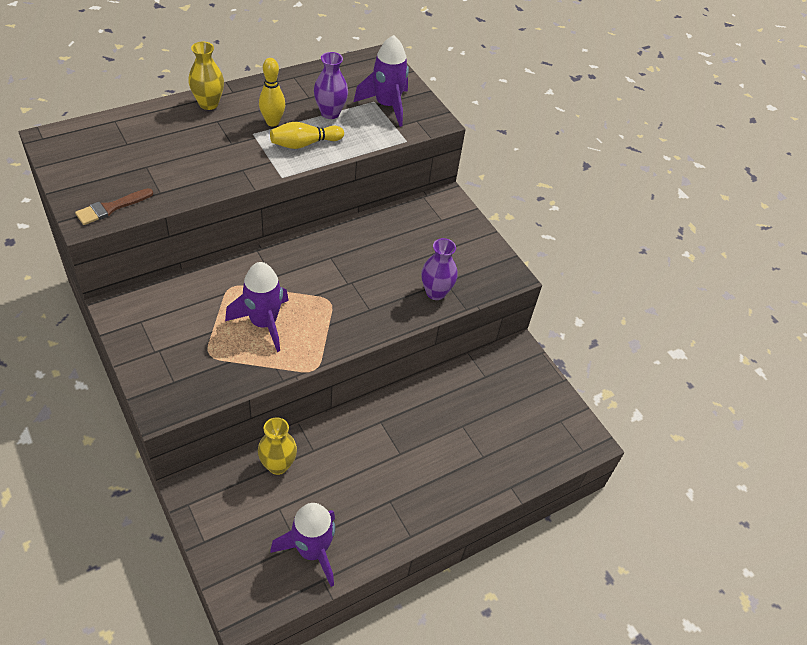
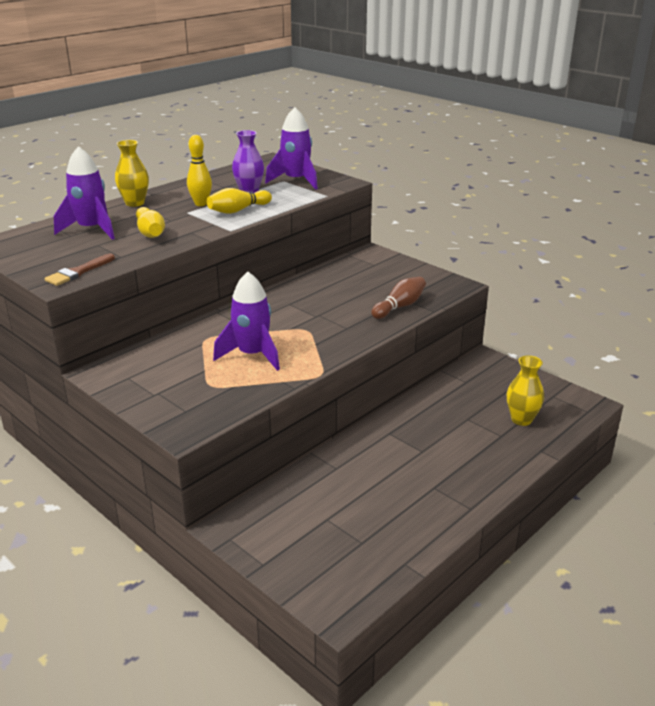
camera: 10 degrees left, 20 degrees down
yellow vase [258,417,297,475] -> yellow vase moved to [507,356,544,426]
purple rocket [270,503,335,587] -> purple rocket moved to [54,146,115,240]
purple vase [421,238,458,300] -> brown bowling pin [371,277,426,319]
none -> yellow bowling pin [136,207,165,238]

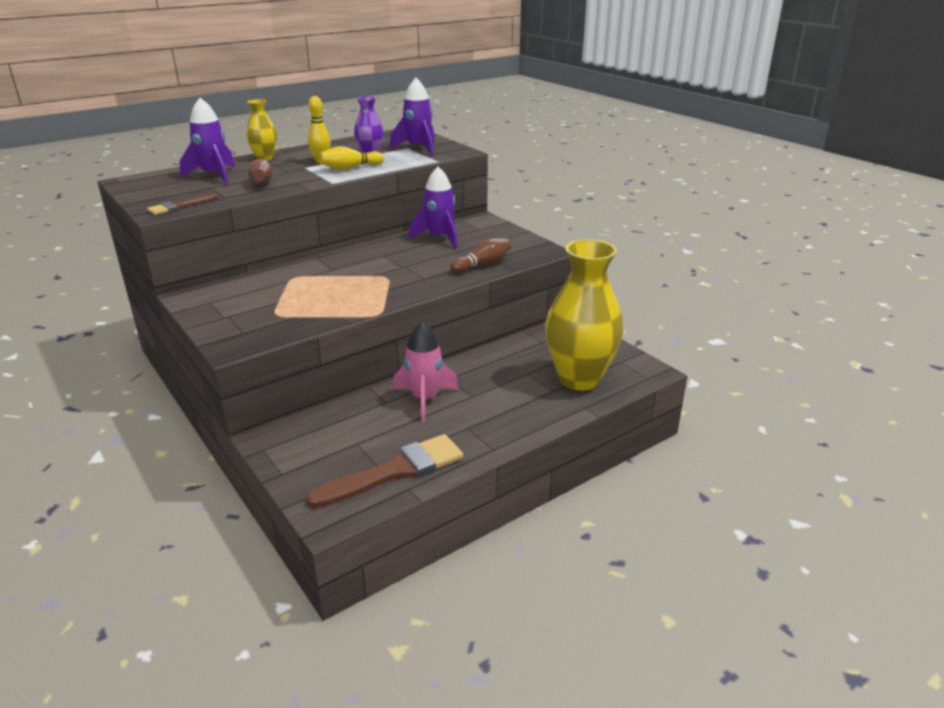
camera: 10 degrees right, 0 degrees up
yellow bowling pin [136,207,165,238] -> brown bowling pin [247,159,273,184]
purple rocket [213,272,280,371] -> purple rocket moved to [409,167,458,248]
yellow vase [507,356,544,426] -> yellow vase [545,239,623,391], size x2.12
none -> brown brush [306,434,463,508]
none -> pink rocket [393,322,459,422]

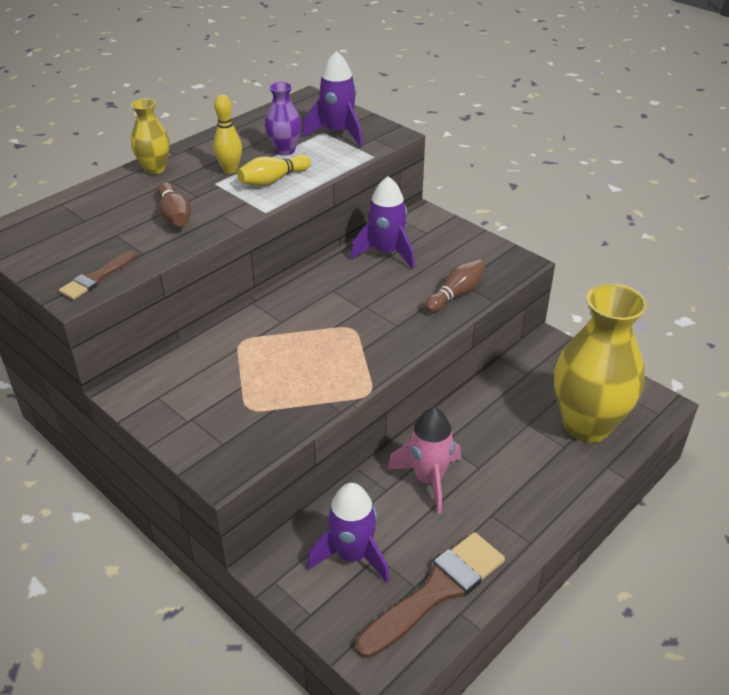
camera: 10 degrees left, 10 degrees up
purple rocket [179,98,235,184] -> purple rocket moved to [307,483,390,583]

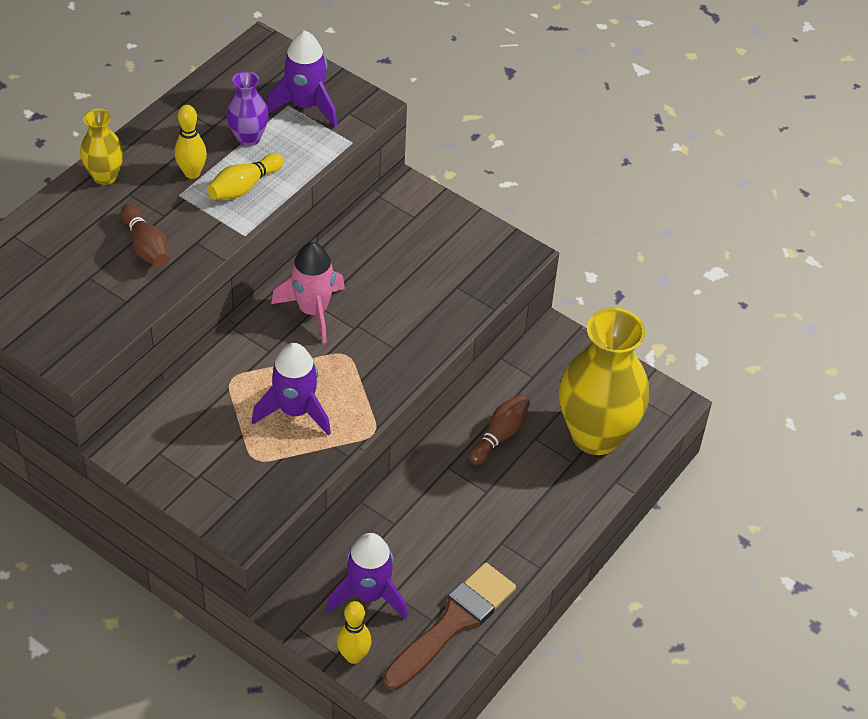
camera: 10 degrees left, 10 degrees up
brown brush [59,251,136,300] -> none
purple rocket [350,176,415,269] -> purple rocket moved to [252,343,331,436]
pink rocket [388,407,461,514] -> pink rocket moved to [271,242,345,344]
brown bowling pin [424,259,485,313] -> brown bowling pin moved to [469,394,530,465]
none -> yellow bowling pin [337,601,372,664]

